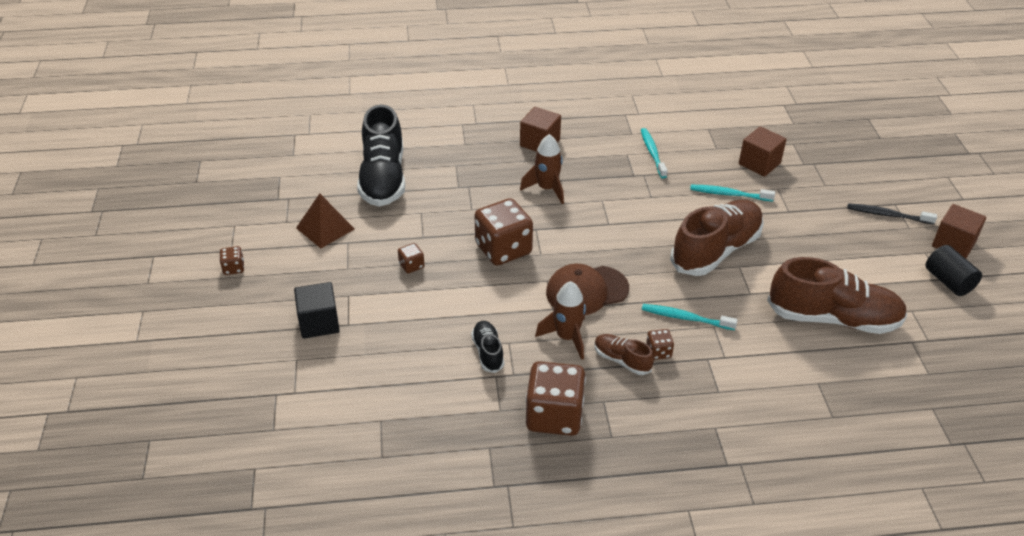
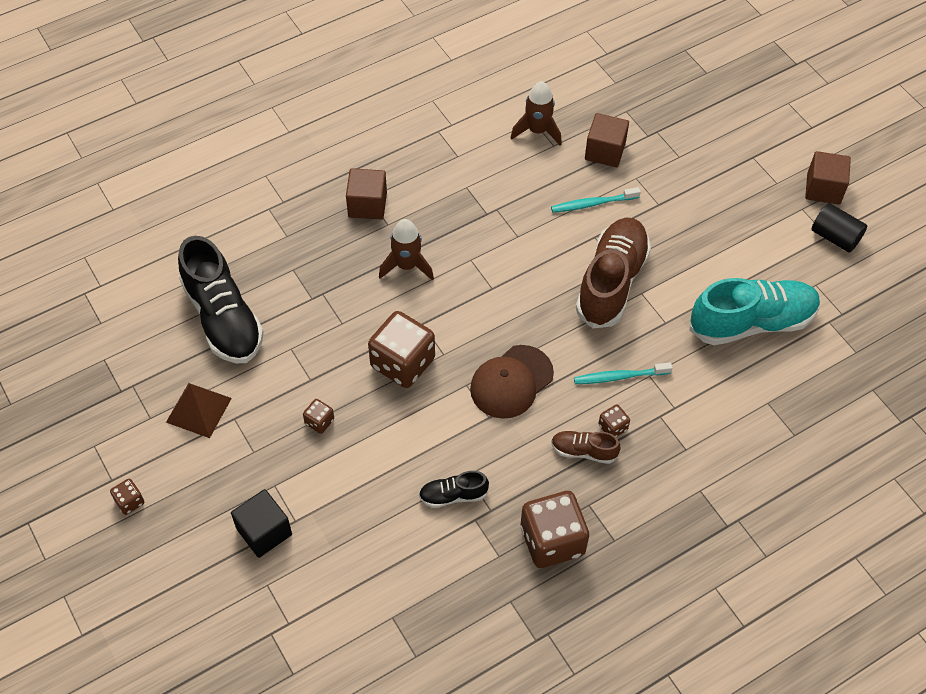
camera: 25 degrees left, 15 degrees up
black shoe [471,321,504,373] -> black shoe turned 60 degrees counterclockwise [419,471,489,508]
brown rocket [535,281,586,360] -> brown rocket moved to [511,81,562,146]
turquoise toothbrush [641,128,668,178] -> none
brown shoe [767,257,908,334] -> turquoise shoe [689,278,820,345]
black toothbrush [847,203,937,225] -> none

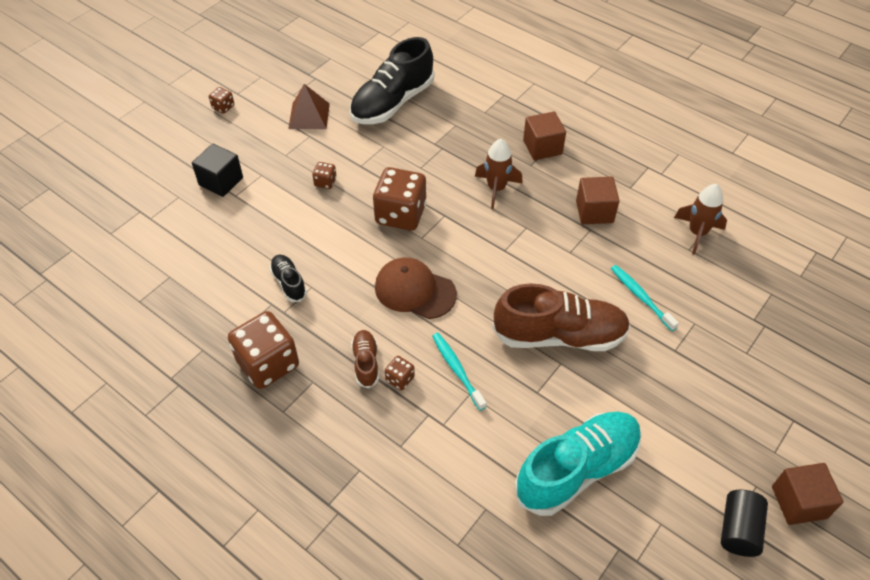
camera: 70 degrees right, 5 degrees down
brown cube [585,113,629,167] -> brown cube moved to [576,177,620,224]
turquoise shoe [689,278,820,345] -> turquoise shoe turned 90 degrees counterclockwise [515,412,642,516]

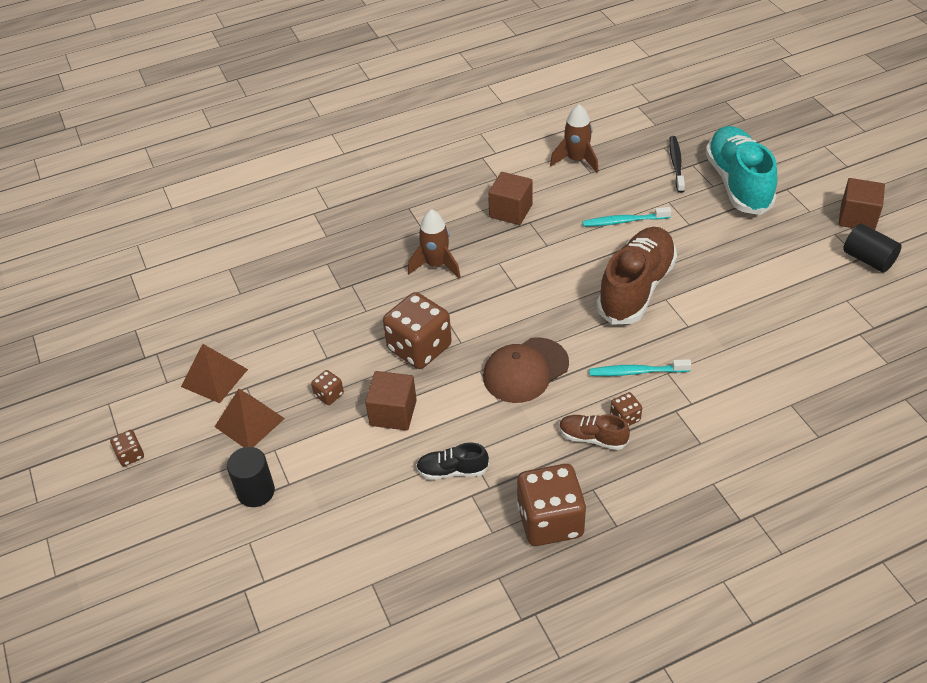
camera: 60 degrees left, 5 degrees down
black cube [192,144,243,197] -> black cylinder [227,447,275,507]
black shoe [350,37,434,124] -> none
turquoise shoe [515,412,642,516] -> turquoise shoe moved to [705,126,777,215]
brown cube [523,111,566,160] -> brown cube moved to [365,371,417,430]
none -> brown pyramid [215,389,285,447]
none -> black toothbrush [669,136,685,193]

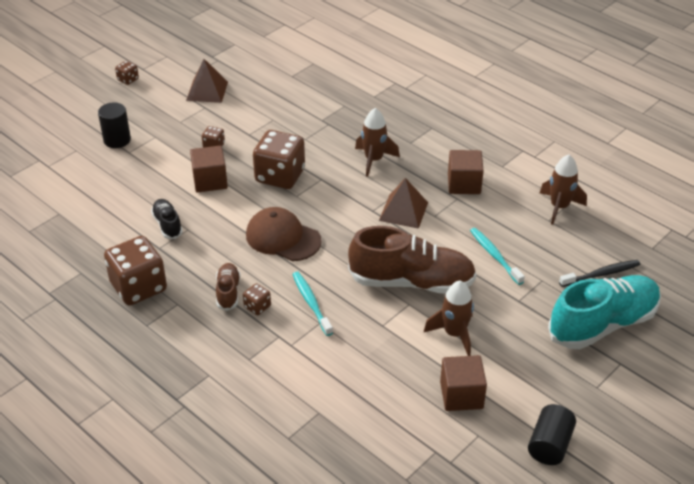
camera: 65 degrees right, 5 degrees down
brown pyramid [215,389,285,447] -> brown pyramid moved to [379,178,428,229]
brown cube [838,178,885,230] -> brown cube moved to [440,355,487,411]
none -> brown rocket [424,280,474,356]

